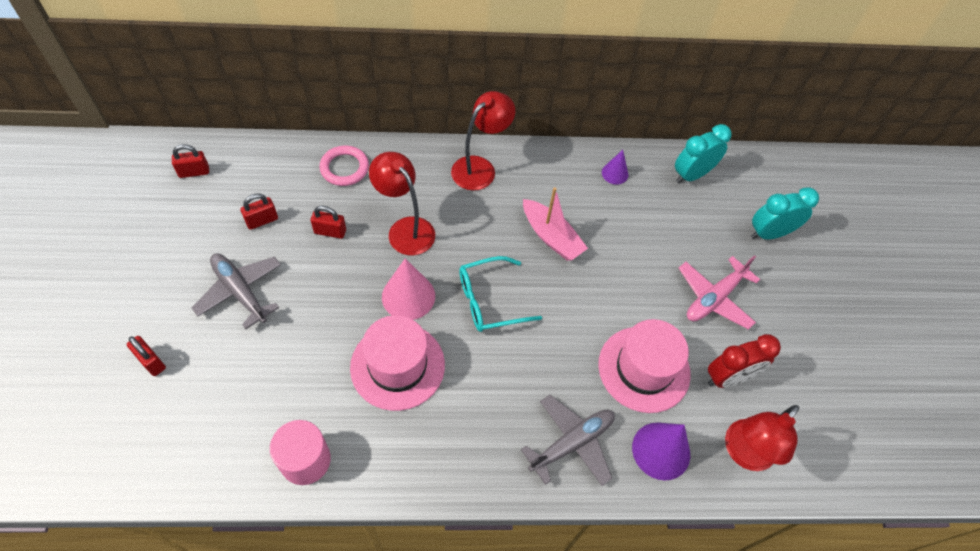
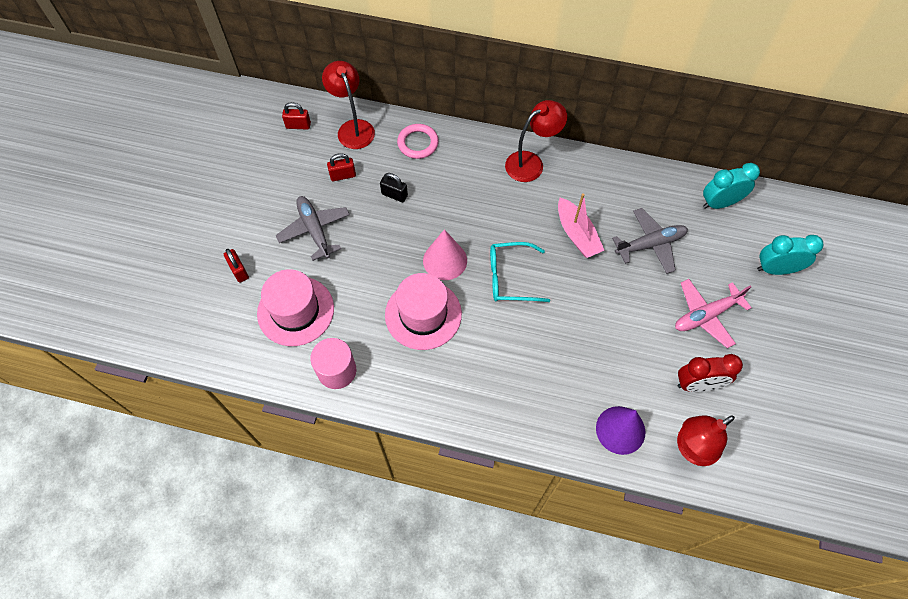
camera: 20 degrees right, 5 degrees up
red padlock [311,206,346,239] -> black padlock [380,173,408,202]
red lamp [369,152,435,255] -> red lamp moved to [322,61,375,149]
grey plane [521,395,615,486] -> grey plane moved to [612,208,688,274]
pink hat [598,319,691,413] -> pink hat moved to [257,269,334,346]
purple cone [602,150,628,185] -> none

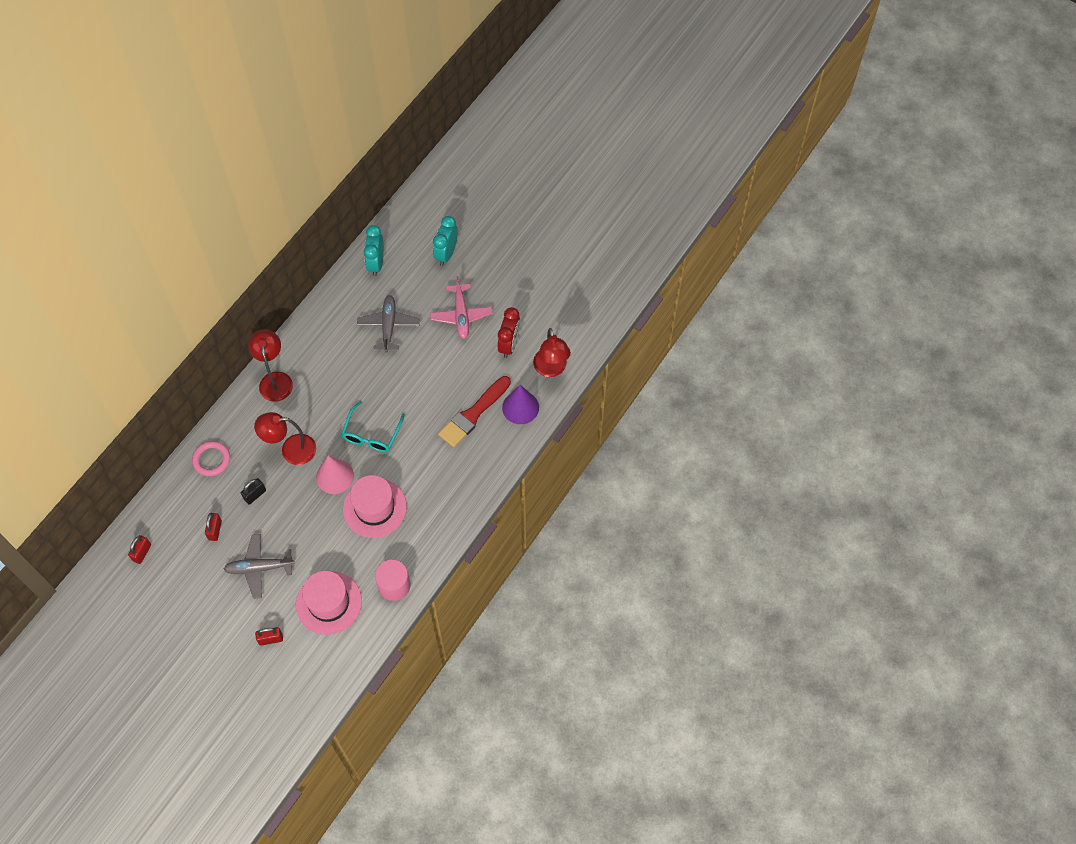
camera: 70 degrees left, 0 degrees up
red lamp [322,61,375,149] -> red lamp moved to [254,412,316,465]
pink boat [558,193,605,258] -> none
none -> red brush [438,376,511,447]

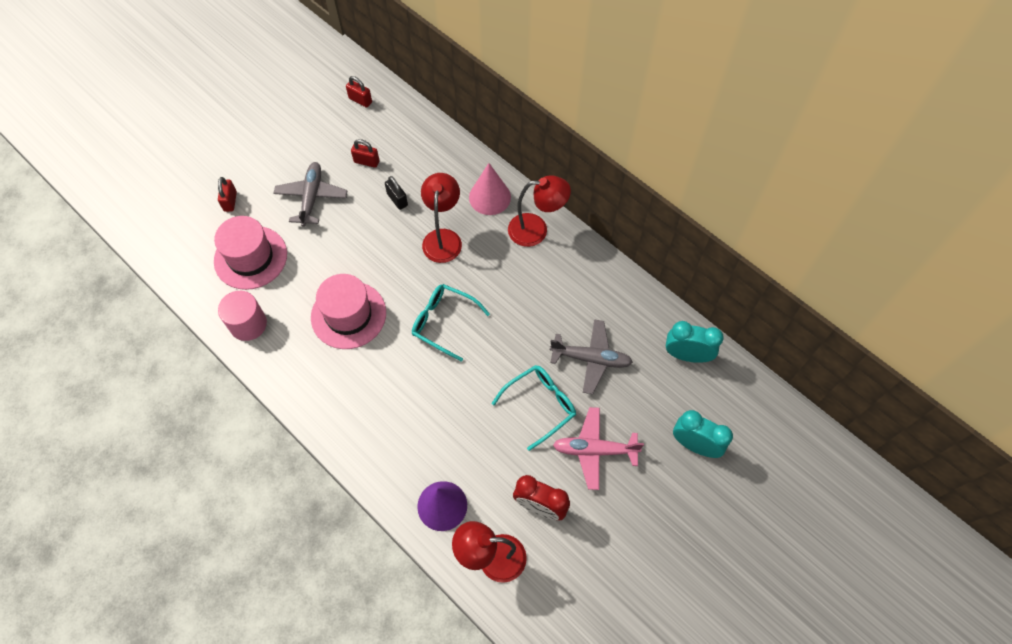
camera: 100 degrees right, 0 degrees up
pink ring [192,441,230,476] -> none
pink cone [316,456,354,494] -> pink cone moved to [469,163,511,215]
red brush [438,376,511,447] -> none
none -> turquoise glasses [492,365,576,451]

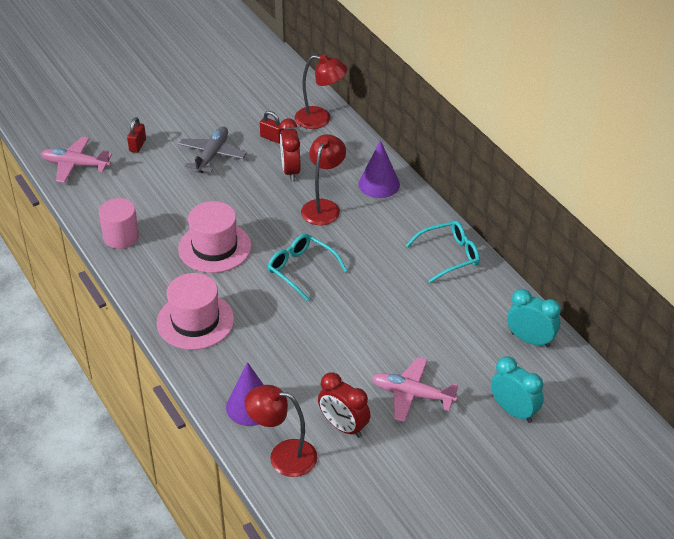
camera: 15 degrees right, 20 degrees down
pink hat [214,216,287,290] -> pink hat moved to [157,273,234,350]
red padlock [346,76,372,108] -> none
black padlock [385,176,408,210] -> red clock [280,118,301,181]
pink cone [469,163,511,215] -> purple cone [358,140,400,198]
turquoise glasses [492,365,576,451] -> turquoise glasses moved to [406,221,480,283]
red lamp [508,175,571,247] -> red lamp moved to [295,54,348,129]
grey plane [550,319,633,394] -> none
none -> pink plane [41,137,112,183]

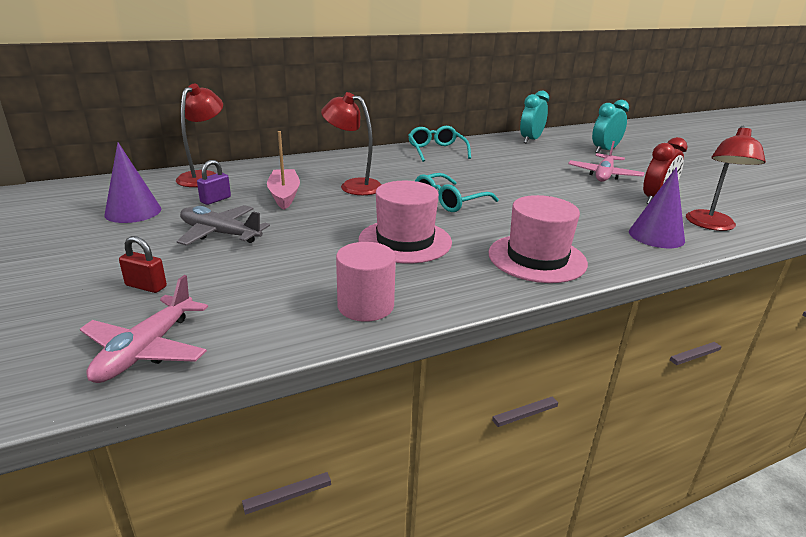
camera: 85 degrees left, 15 degrees down
red padlock [260,111,284,144] -> purple padlock [197,160,231,205]
red clock [280,118,301,181] -> pink boat [267,131,300,210]
purple cone [358,140,400,198] -> purple cone moved to [105,143,161,223]

